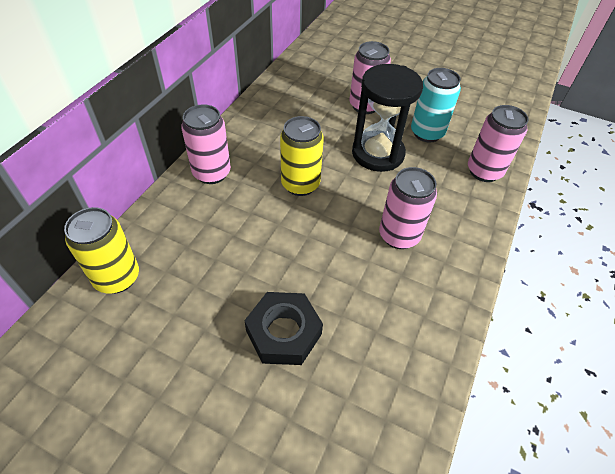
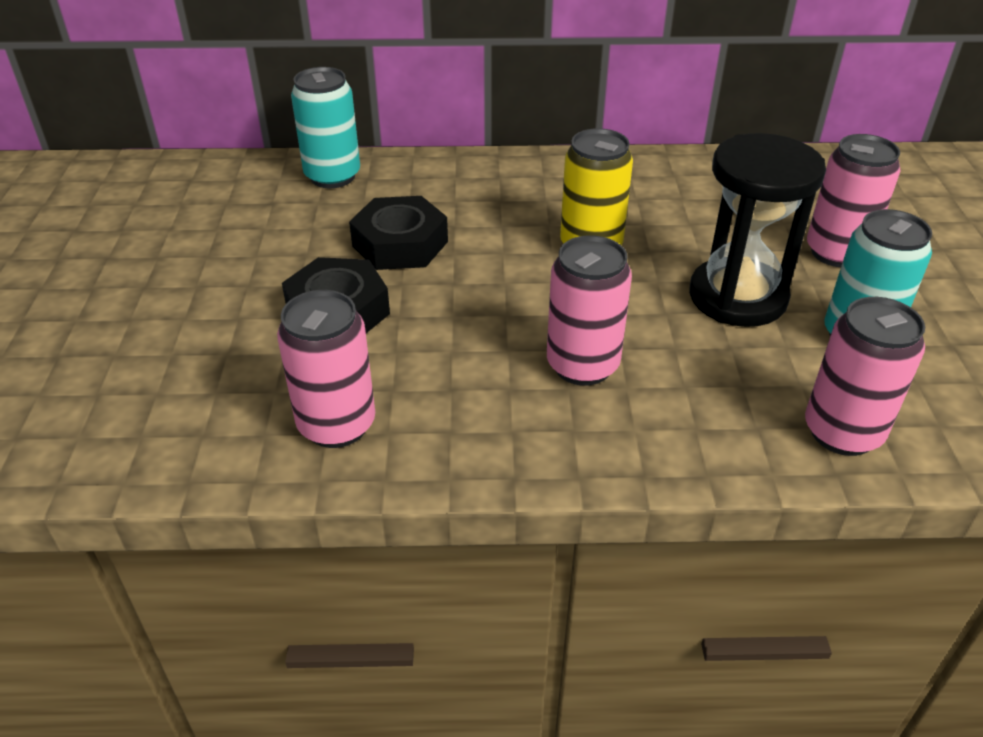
camera: 65 degrees right, 10 degrees down
yellow can [64,207,139,294] -> turquoise can [291,67,360,188]
pink can [181,104,231,184] -> pink can moved to [277,290,375,448]
none -> black nut [349,196,448,270]

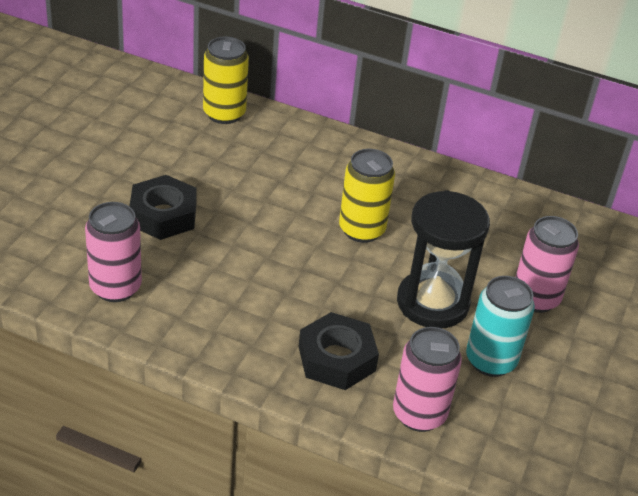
camera: 20 degrees right, 0 degrees up
turquoise can [291,67,360,188] -> yellow can [203,37,249,124]
black nut [349,196,448,270] -> black nut moved to [299,312,379,390]
pink can [547,235,632,386] -> none

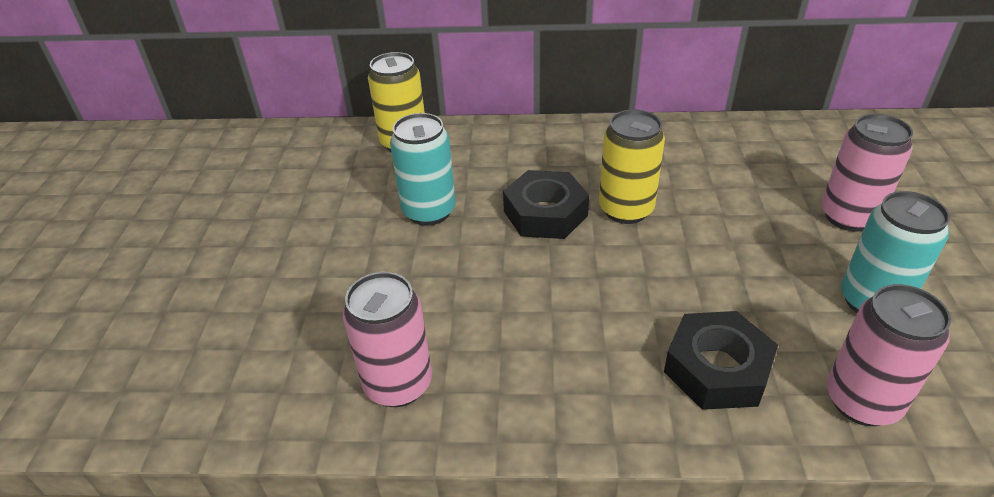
camera: 15 degrees left, 0 degrees up
black nut [129,175,197,240] -> black nut moved to [503,170,589,239]
black hourglass [397,190,490,328] -> none
none -> turquoise can [390,113,456,226]

